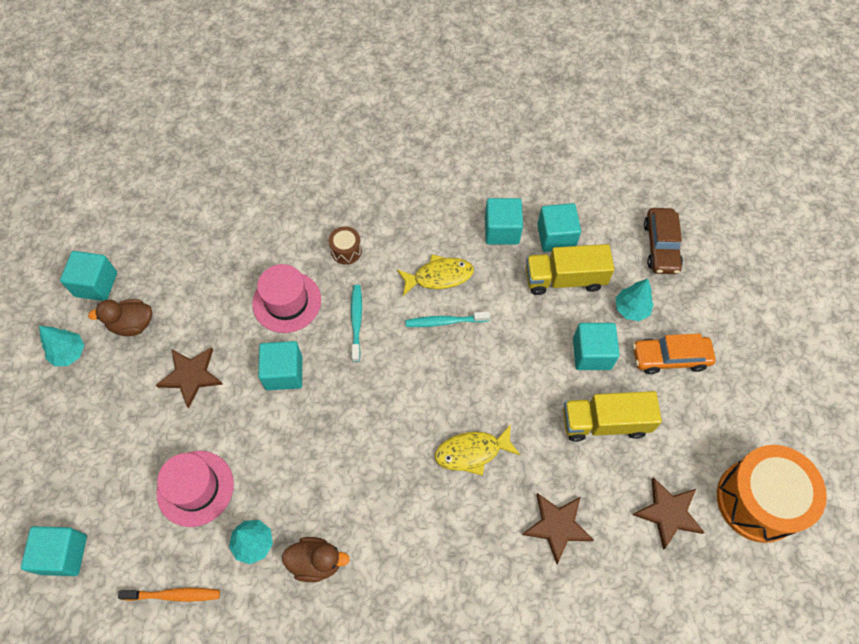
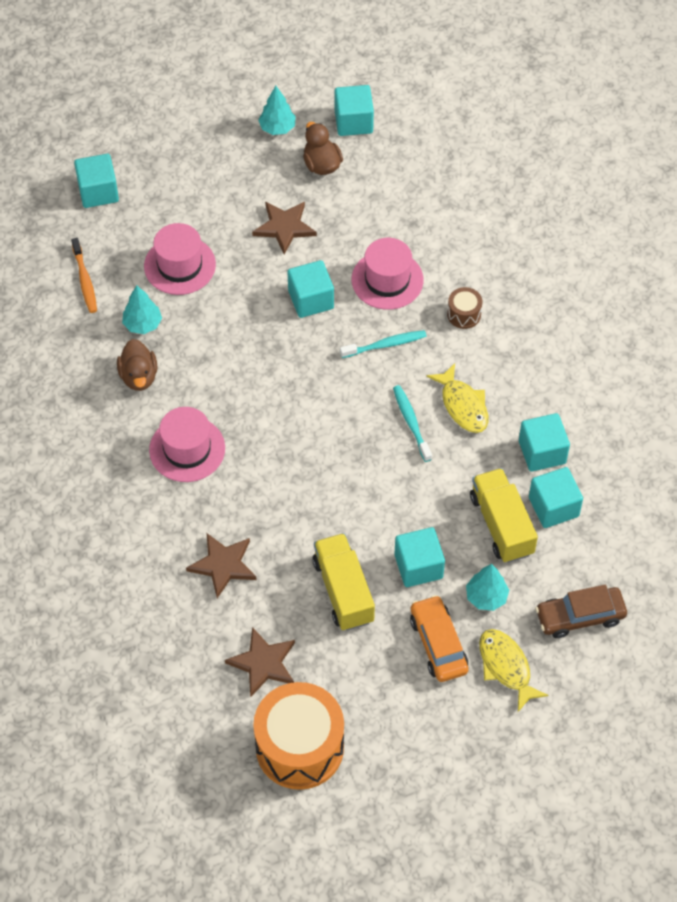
camera: 75 degrees right, 5 degrees down
yellow fish [435,424,520,476] -> yellow fish moved to [479,629,549,712]
none -> pink hat [149,407,225,482]

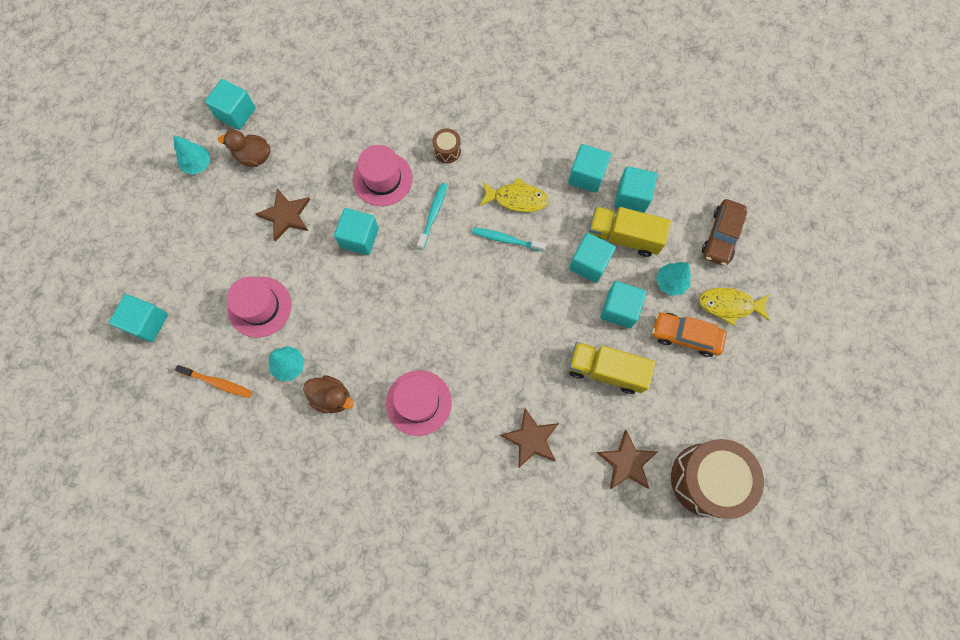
camera: 55 degrees left, 15 degrees up
orange drum [253,682,344,790] -> brown drum [671,439,764,519]
none -> turquoise cube [569,233,616,283]

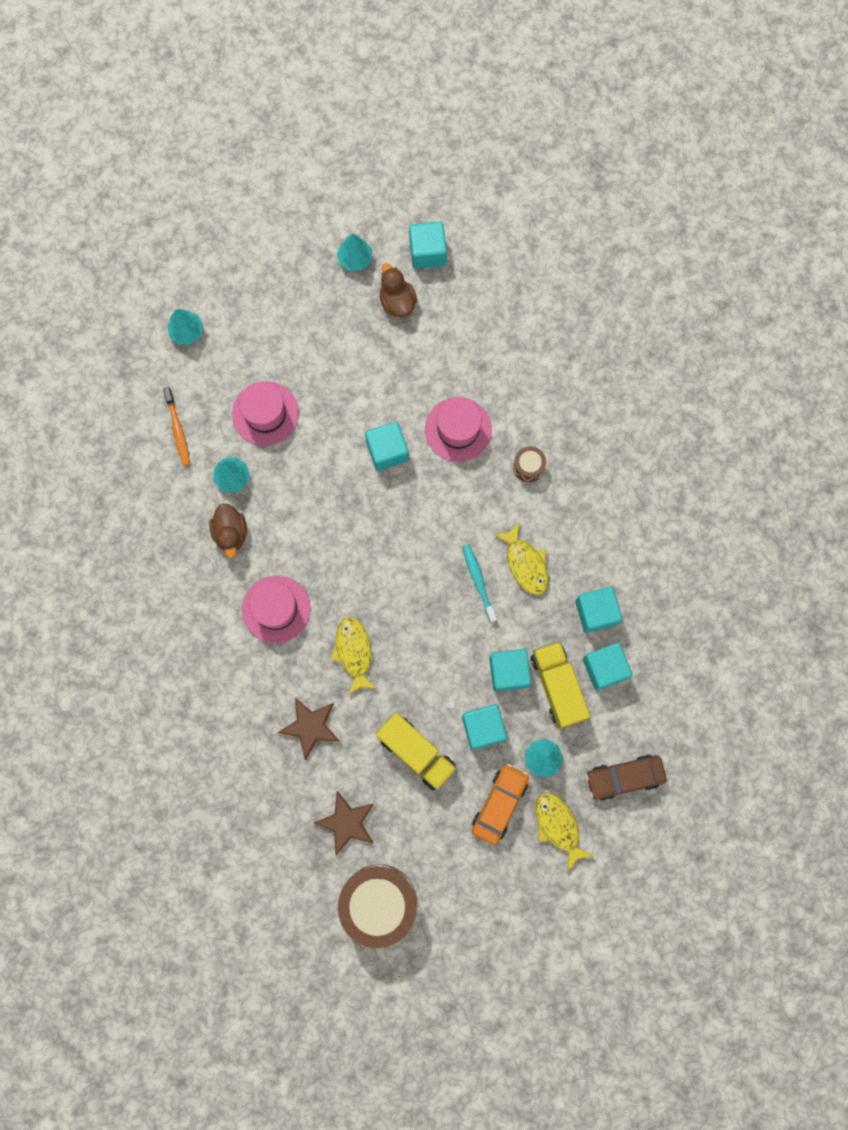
camera: 55 degrees right, 5 degrees up
turquoise cube [109,294,168,342] -> turquoise tree [167,309,203,345]
brown star [255,188,310,241] -> none
turquoise toothbrush [417,183,448,250] -> none
yellow truck [568,342,655,394] -> yellow truck turned 150 degrees clockwise [376,712,457,791]
orange car [652,312,727,357] -> orange car turned 45 degrees clockwise [472,764,529,845]
none -> yellow fish [331,617,377,696]

